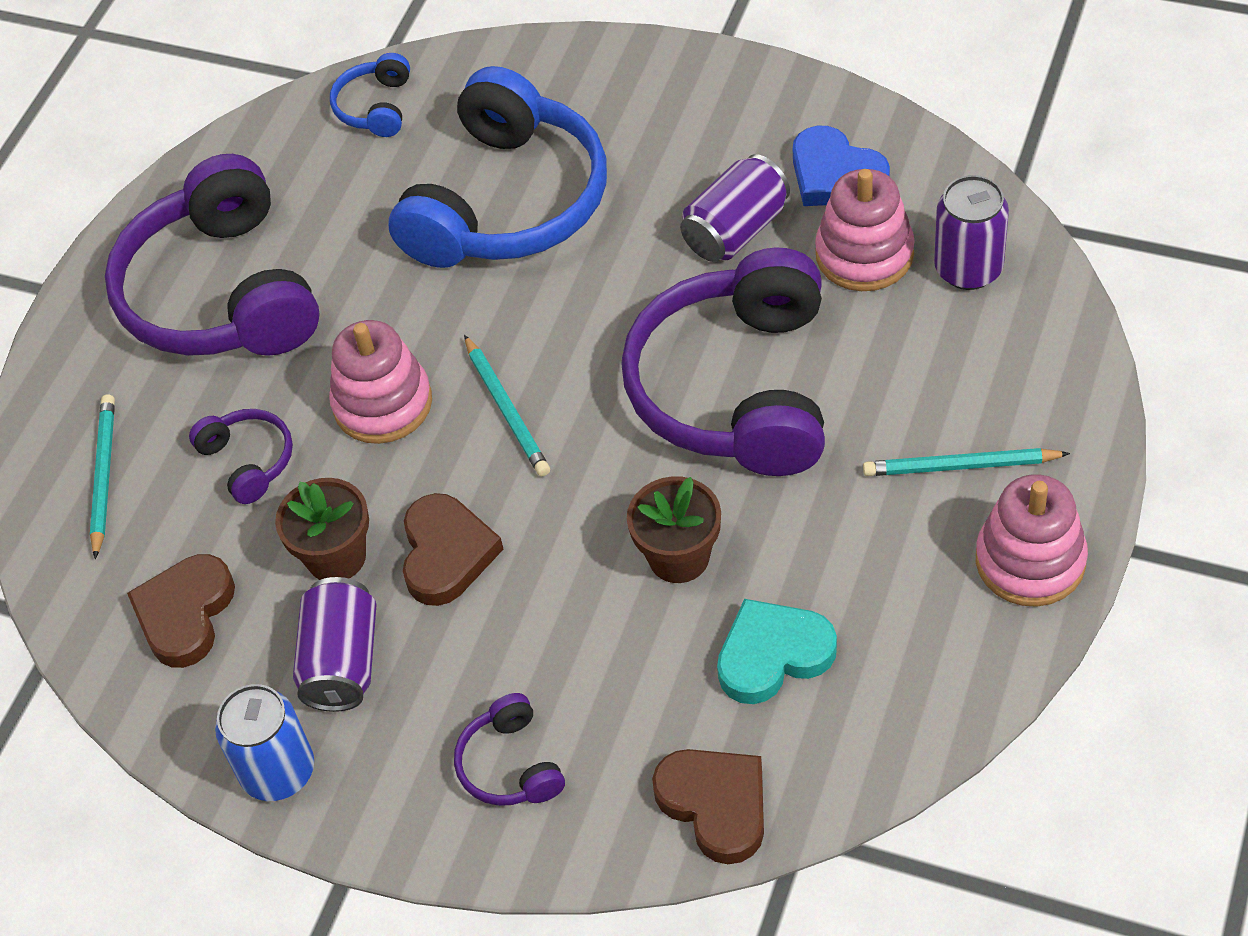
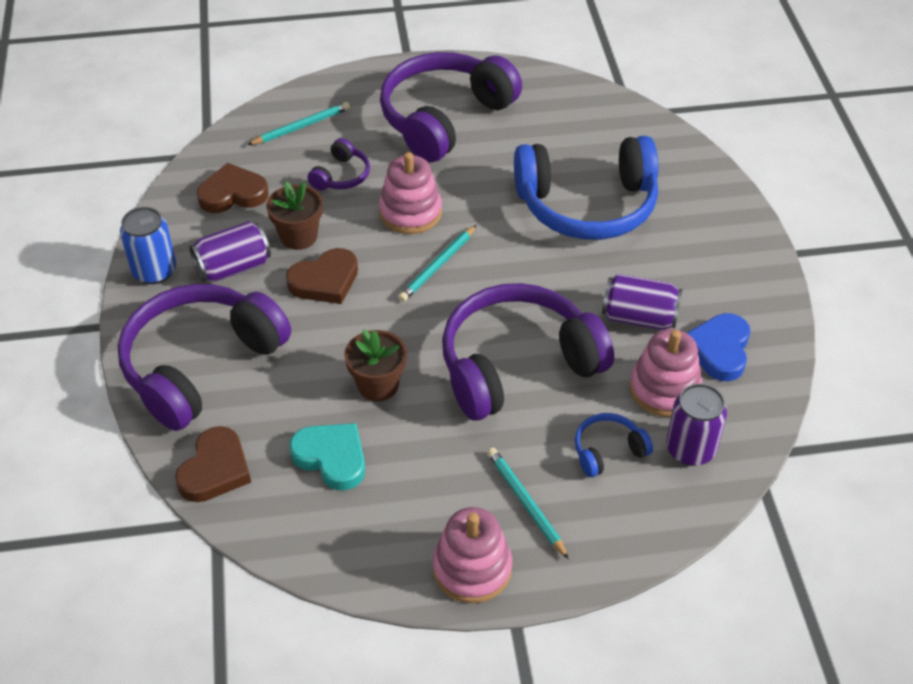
camera: 55 degrees right, 5 degrees down
blue headphones [330,53,410,137] -> blue headphones moved to [575,413,653,477]
purple headphones [454,693,565,806] -> purple headphones [118,284,291,431], size x2.30

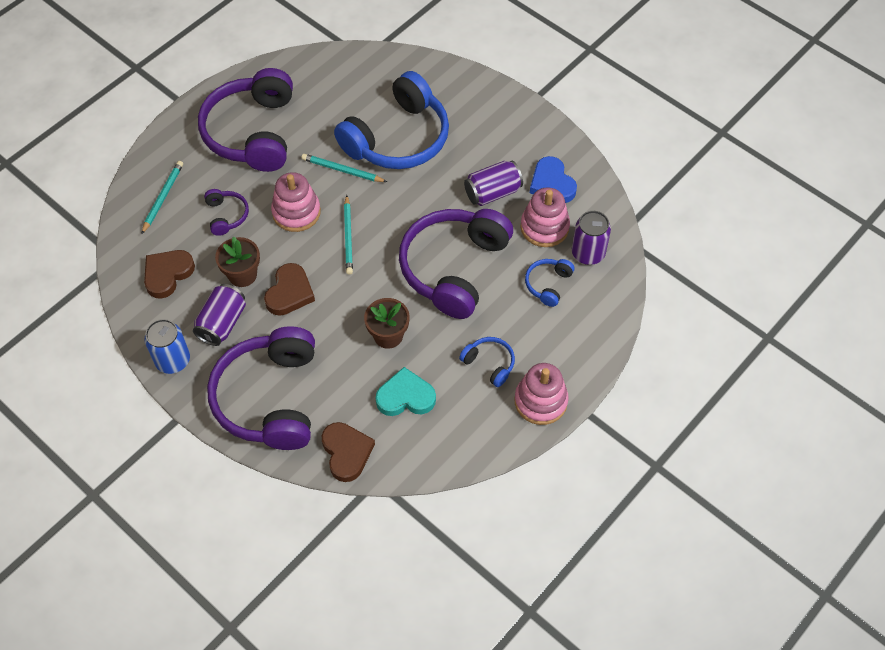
camera: 40 degrees left, 10 degrees up
turquoise pencil [487,448,569,559] -> turquoise pencil moved to [302,154,387,182]
none -> blue headphones [459,337,515,387]

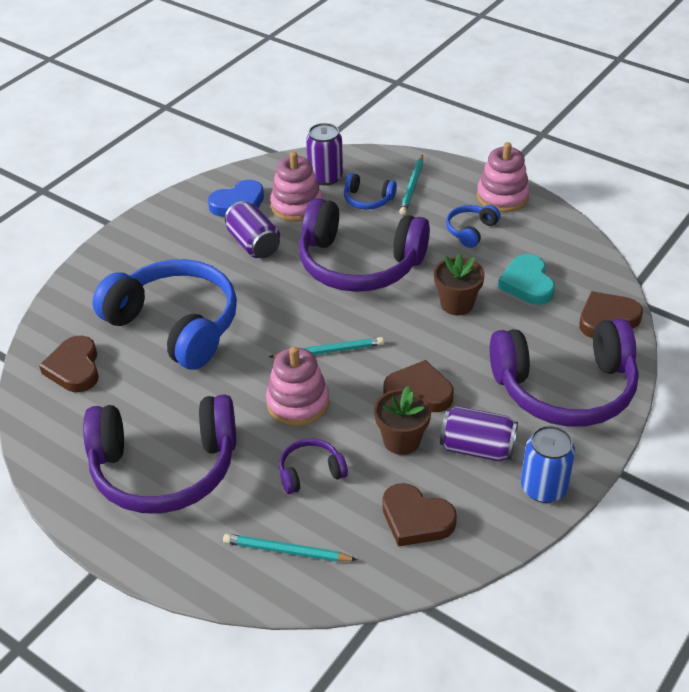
camera: 95 degrees left, 15 degrees down
turquoise pencil [302,154,387,182] -> turquoise pencil moved to [399,154,423,215]
none -> brown heart [39,336,99,392]

